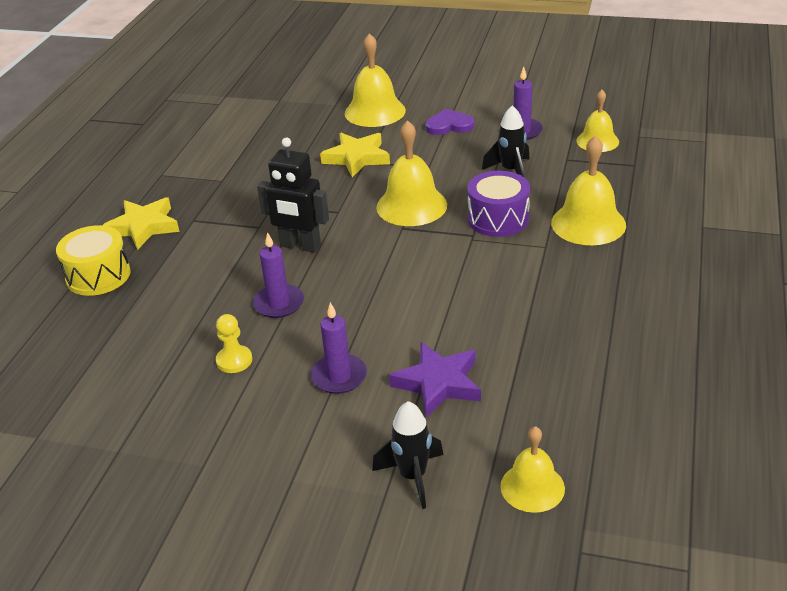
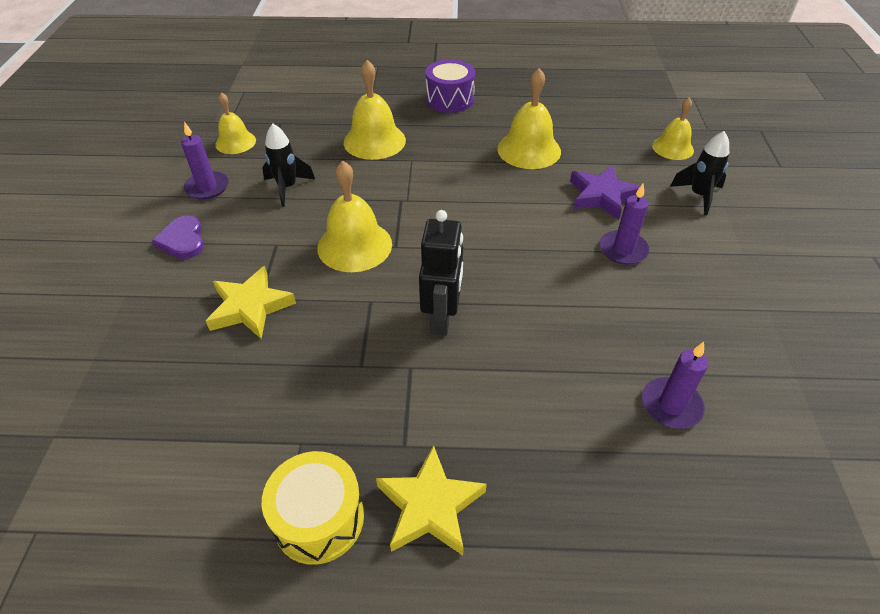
camera: 105 degrees left, 10 degrees up
yellow drum [56,225,131,296] -> yellow drum moved to [262,451,364,565]
yellow pawn [216,314,252,373] -> none
purple candle [253,232,304,318] -> purple candle moved to [642,342,709,429]
yellow bell [345,33,406,127] -> yellow bell moved to [497,68,561,169]
purple drum [467,171,530,237] -> purple drum moved to [425,59,475,113]

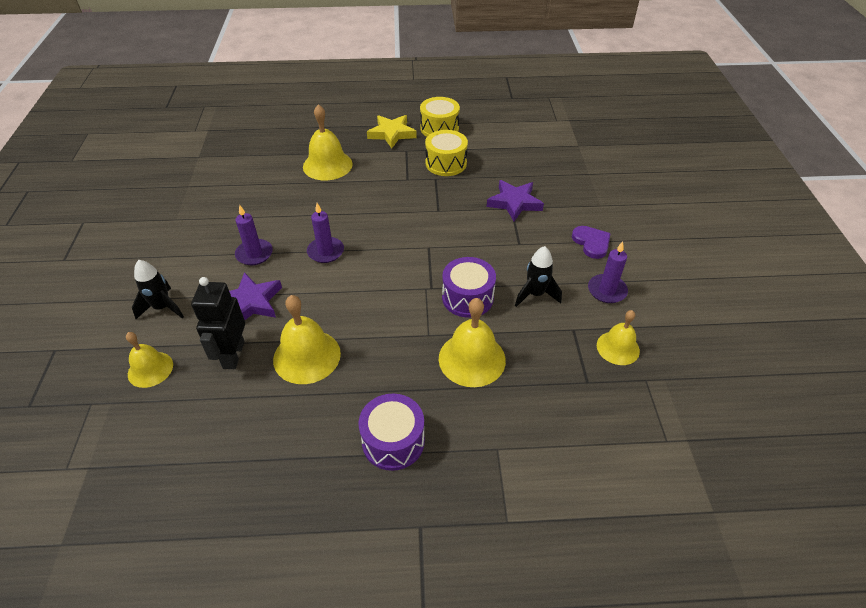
camera: 175 degrees right, 0 degrees up
yellow star [206,266,296,339] -> purple star [487,180,544,221]
yellow bell [317,160,392,272] -> yellow bell moved to [303,104,353,180]
black robot [419,210,463,336] -> black robot moved to [191,277,245,369]
purple candle [642,342,709,429] -> purple candle moved to [307,203,344,263]
none -> yellow drum [425,130,468,176]
none -> purple drum [442,257,496,318]

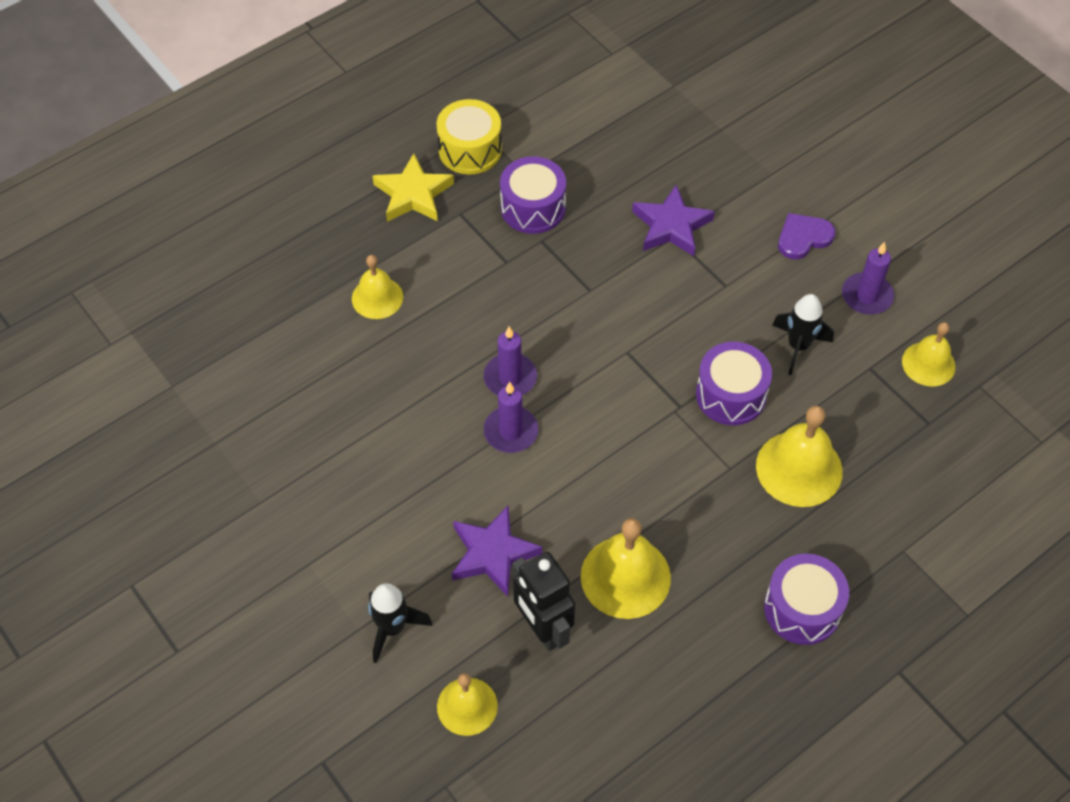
camera: 35 degrees left, 10 degrees up
purple candle [235,204,273,265] -> purple candle moved to [483,327,537,395]
yellow bell [303,104,353,180] -> yellow bell [352,255,403,319], size x0.64
yellow drum [425,130,468,176] -> purple drum [500,156,566,234]
purple heart [572,226,611,259] -> purple heart turned 60 degrees counterclockwise [778,213,835,260]

